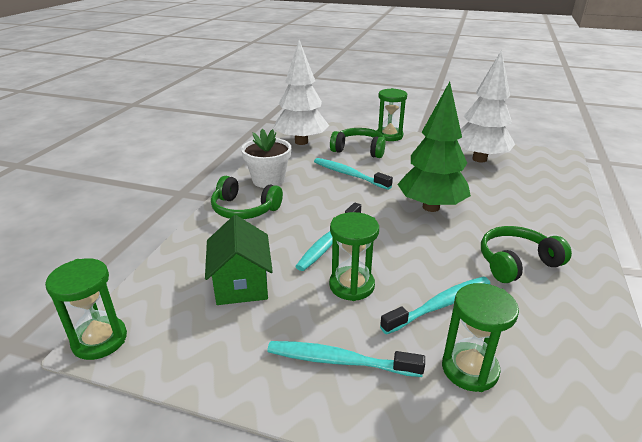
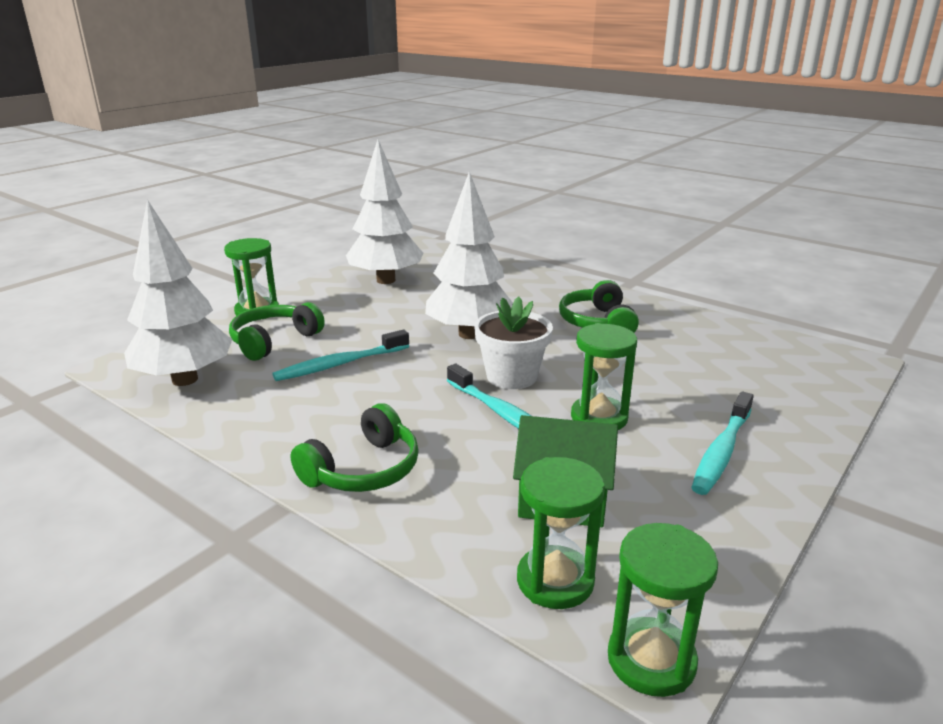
camera: 70 degrees left, 5 degrees down
white flower pot [241,129,291,188] -> white flower pot moved to [474,297,553,389]
turquoise toothbrush [380,277,490,334] -> none
green tree [397,81,471,212] -> white tree [425,171,513,339]
green hourglass [442,283,519,392] -> green hourglass moved to [517,457,605,609]

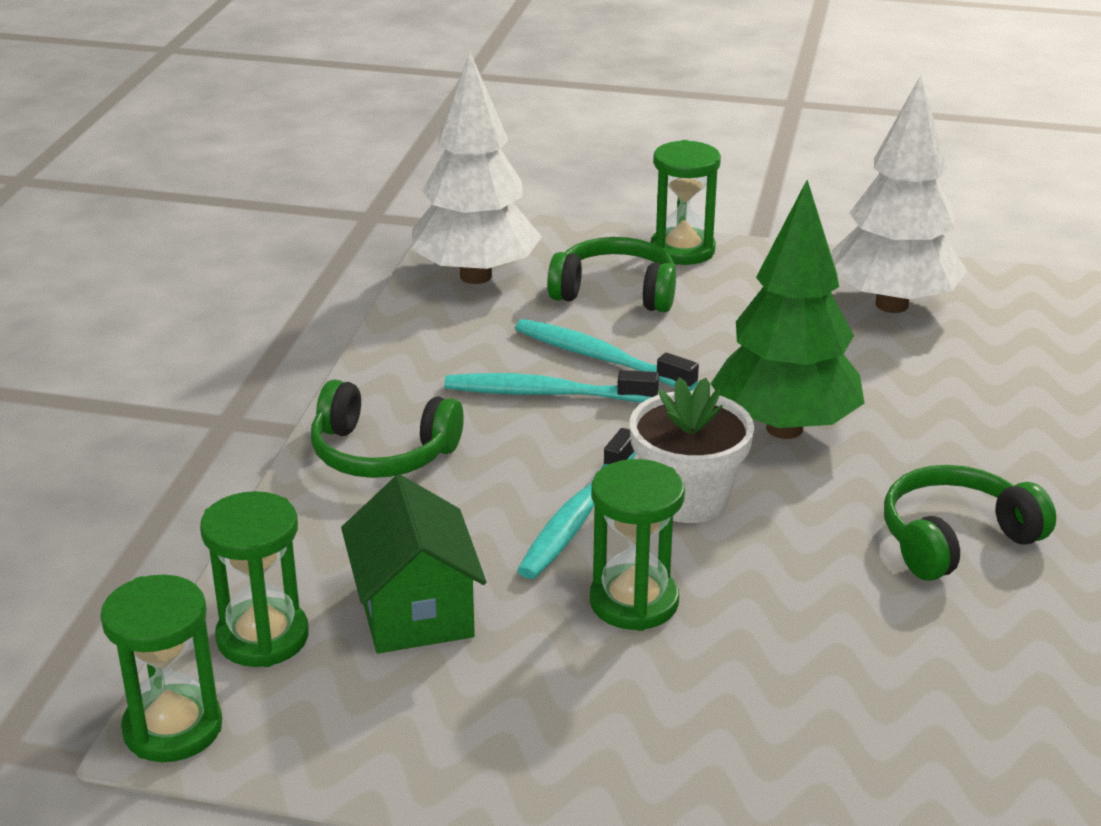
camera: 65 degrees right, 5 degrees up
white tree [425,171,513,339] -> green tree [710,180,865,439]
turquoise toothbrush [691,392,754,495] -> turquoise toothbrush moved to [444,370,659,402]

